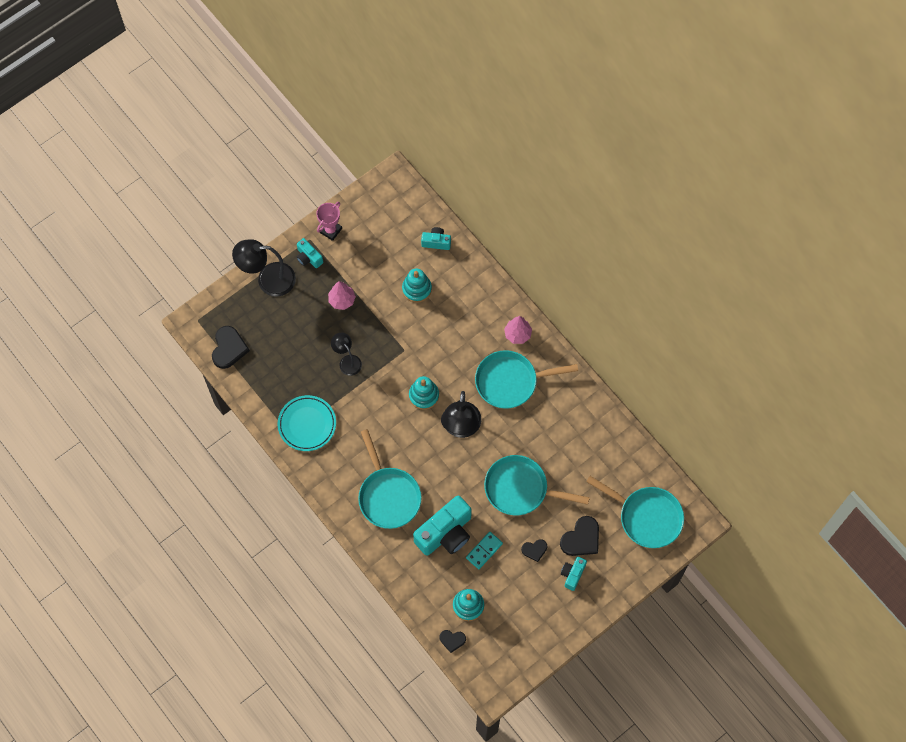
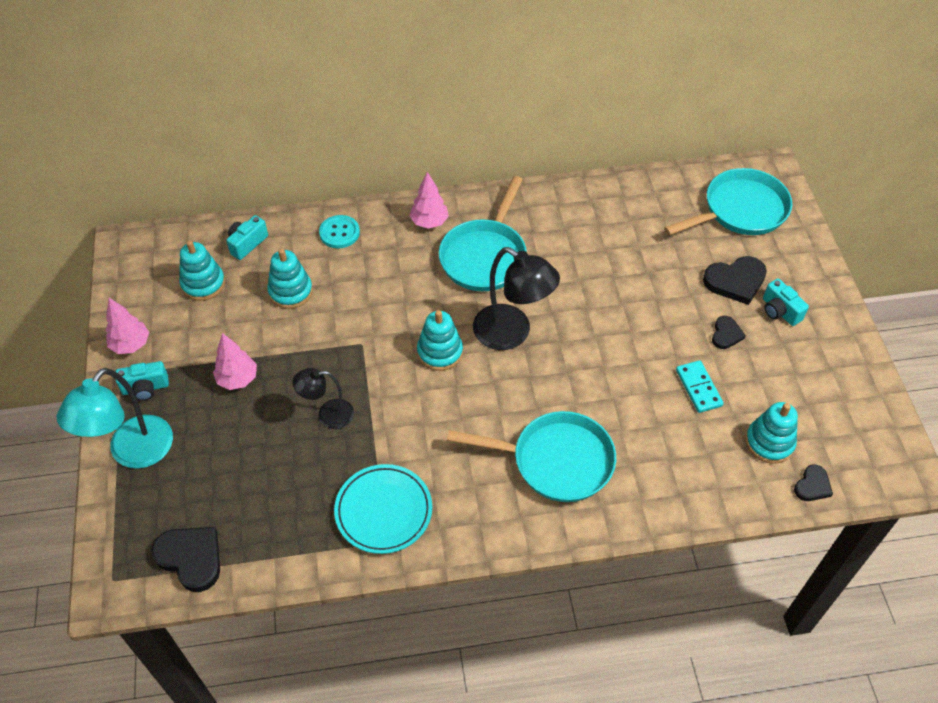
camera: 60 degrees left, 15 degrees down
black lamp [232,239,296,297] -> turquoise lamp [57,368,173,469]
pink trophy [316,202,342,241] -> pink tree [106,298,149,354]
turquoise camera [413,495,472,556] -> none
turquoise pan [484,455,590,516] -> none
black heart [560,516,599,556] -> black heart turned 90 degrees clockwise [703,256,767,305]
none -> turquoise stacking toy [179,240,225,301]
none -> turquoise button [319,215,360,248]

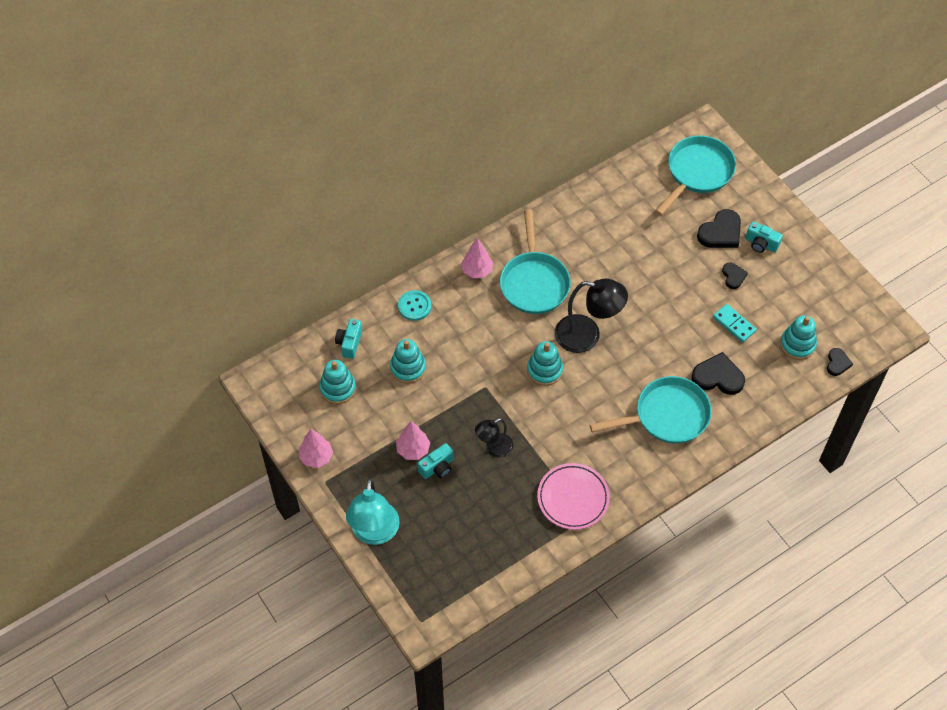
camera: 25 degrees left, 5 degrees up
turquoise camera [115,361,169,401] -> turquoise camera moved to [418,443,453,479]
black heart [151,527,220,592] -> black heart moved to [692,352,745,395]
turquoise plate [334,464,432,554] -> pink plate [537,463,610,530]

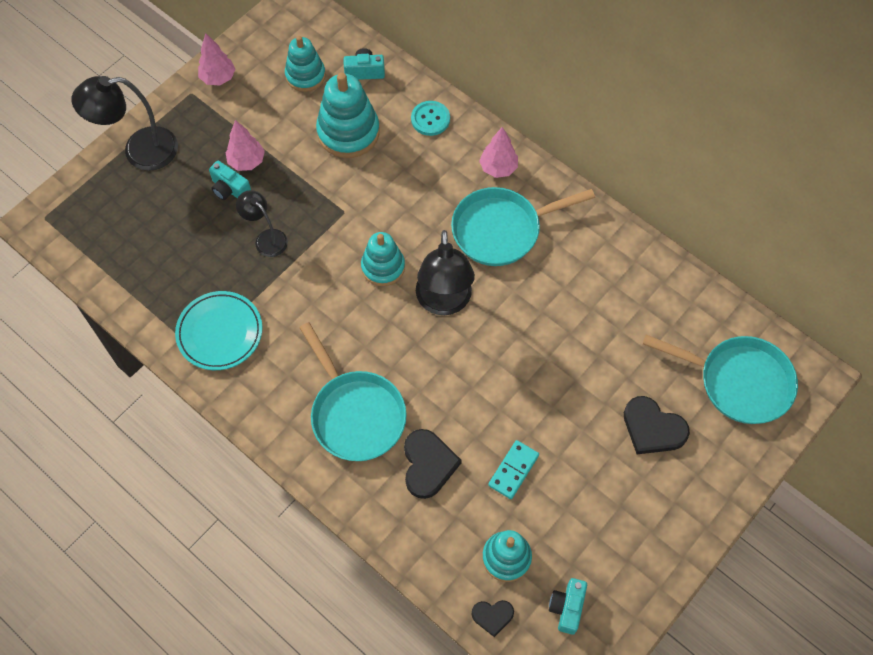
camera: 75 degrees right, 5 degrees up
turquoise lamp [346,478,400,545] -> black lamp [72,76,178,171]
turquoise stacking toy [390,339,426,383] -> turquoise stacking toy [316,73,380,158], size x1.52
pink plate [537,463,610,530] -> turquoise plate [175,291,263,370]
black heart [722,263,748,289] -> none
turquoise camera [746,222,783,253] -> turquoise camera moved to [549,578,587,635]

